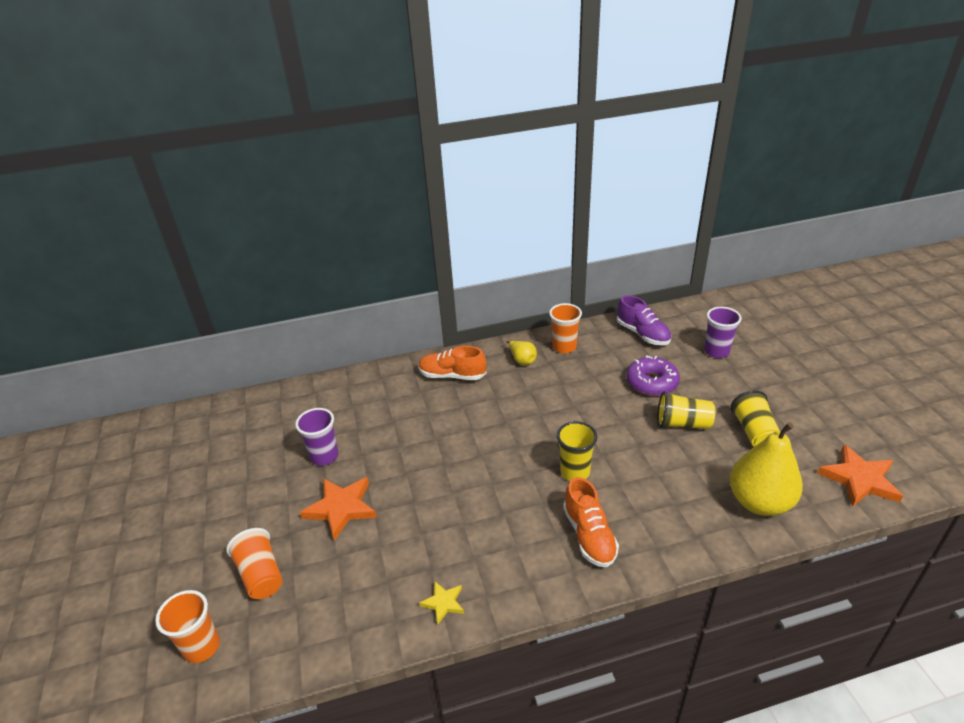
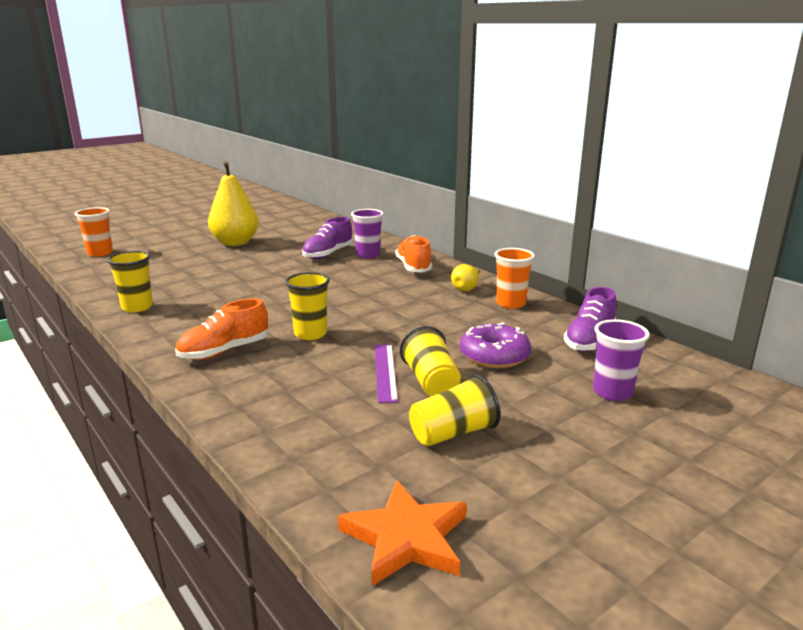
camera: 65 degrees right, 15 degrees down
orange cup [226,528,283,599] -> none
purple cup [295,408,338,466] -> purple cup moved to [351,209,384,259]
orange star [300,477,377,541] -> none
yellow star [419,582,464,625] -> yellow cup [107,251,153,312]
yellow pear [730,422,803,516] -> yellow pear moved to [208,161,259,246]
none -> purple shoe [302,217,353,259]
none -> purple ruler [375,344,398,403]

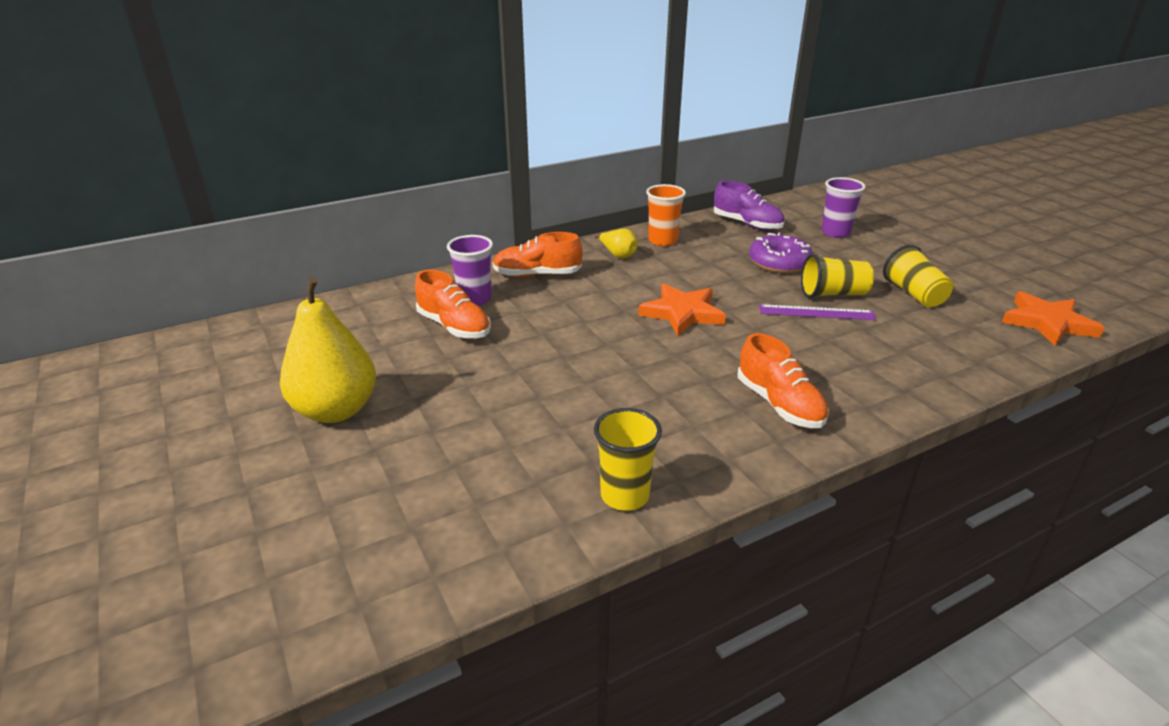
camera: 80 degrees left, 10 degrees up
orange cup [75,207,113,257] -> none
yellow cup [285,272,330,340] -> none
purple shoe [302,217,353,259] -> orange shoe [415,270,491,338]
none -> orange star [638,283,726,336]

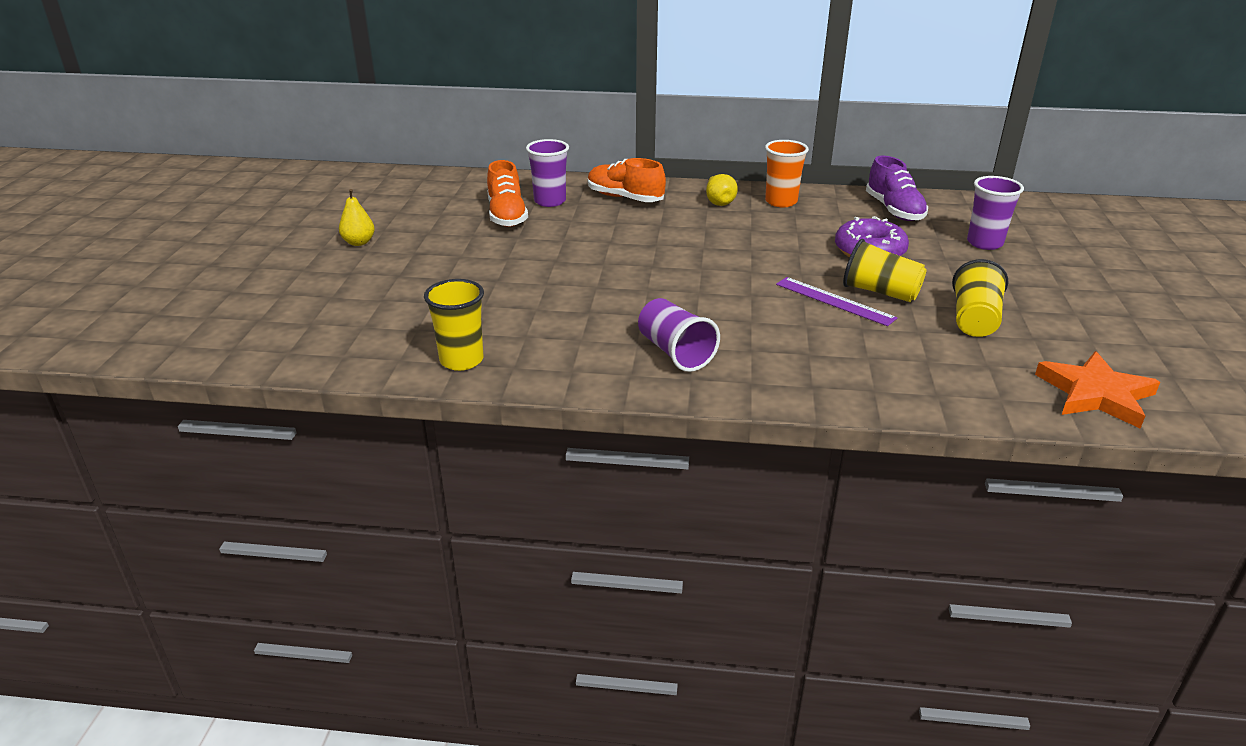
camera: 35 degrees right, 0 degrees up
yellow pear [280,277,376,423] -> yellow pear [339,189,375,246], size x0.47
orange star [638,283,726,336] -> none
orange shoe [738,333,829,428] -> purple cup [638,298,720,372]

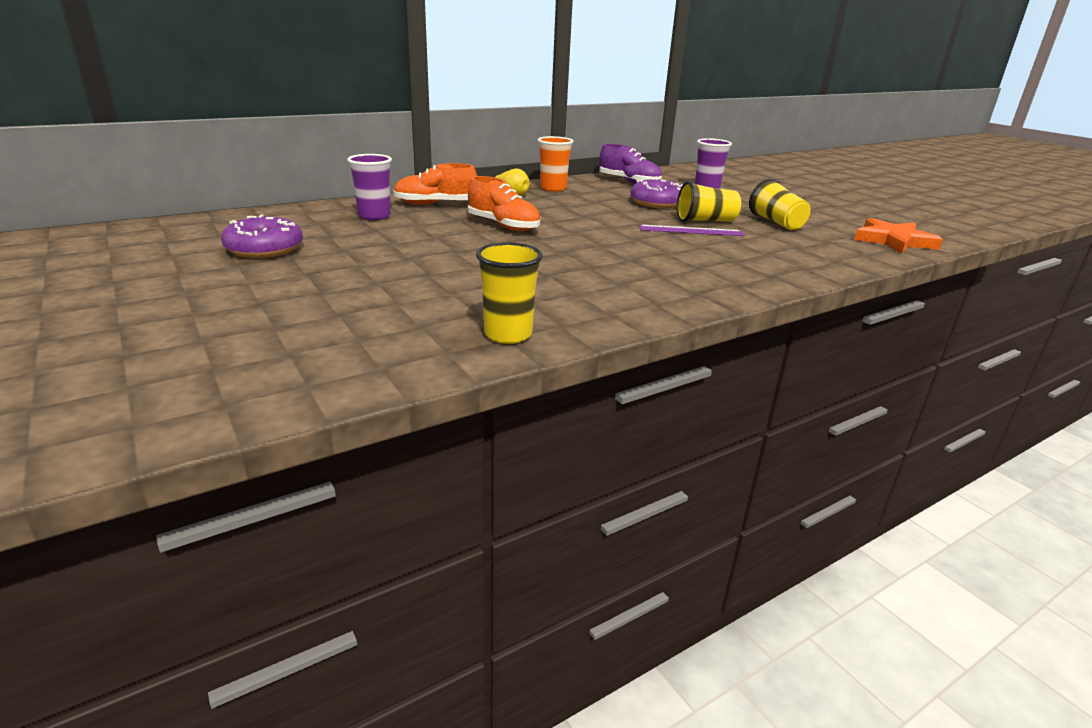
camera: 40 degrees left, 5 degrees down
yellow pear [339,189,375,246] -> none
orange shoe [487,160,528,227] -> orange shoe moved to [468,176,540,231]
purple cup [638,298,720,372] -> none
none -> purple donut [221,215,303,258]

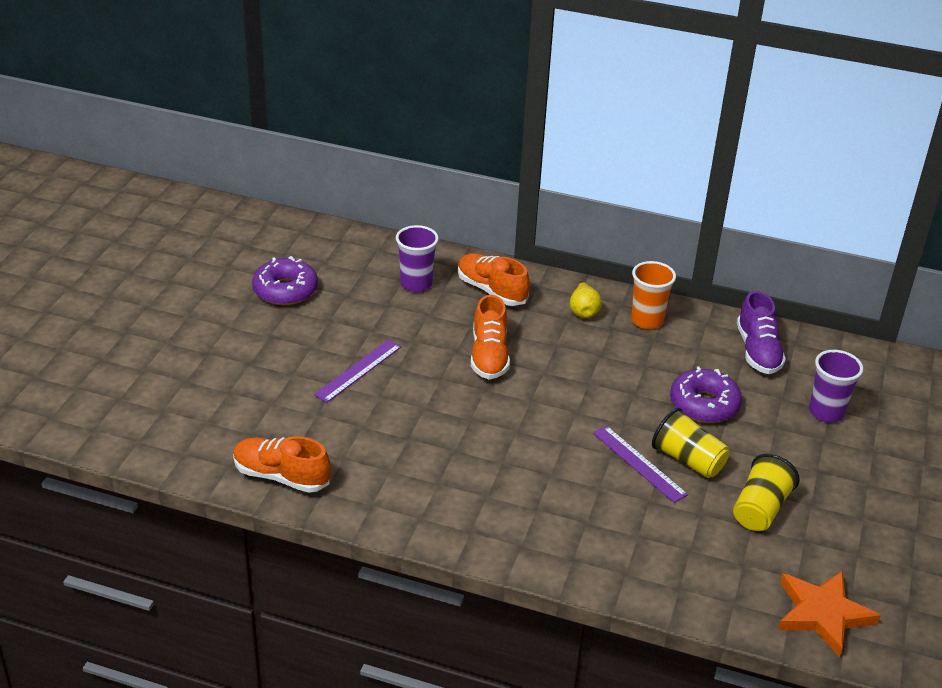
camera: 50 degrees right, 10 degrees up
yellow cup [476,242,543,344] -> orange shoe [233,436,331,493]
none -> purple ruler [314,340,401,403]

